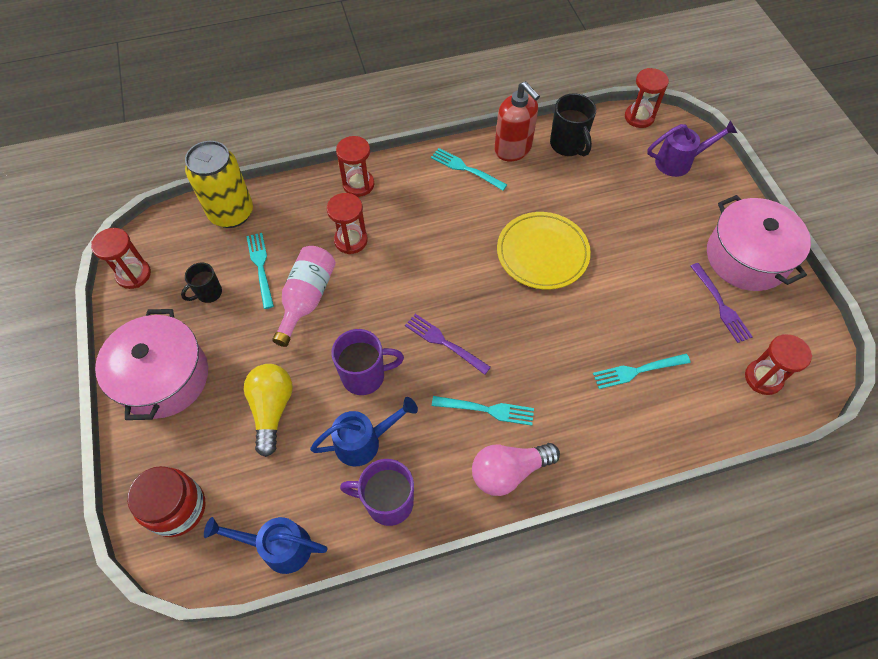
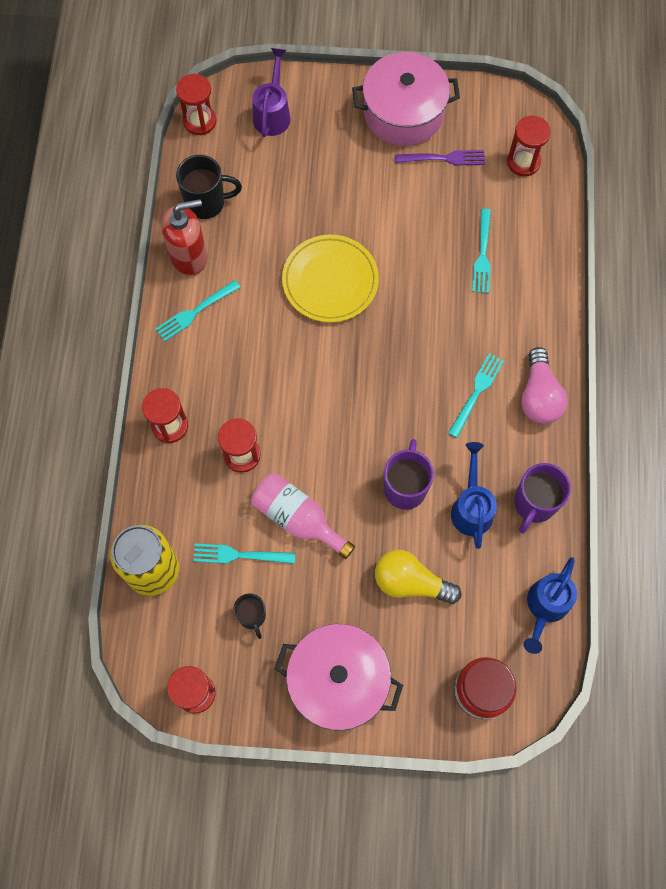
camera: 70 degrees left, 10 degrees up
purple fork [405,314,491,375] -> none

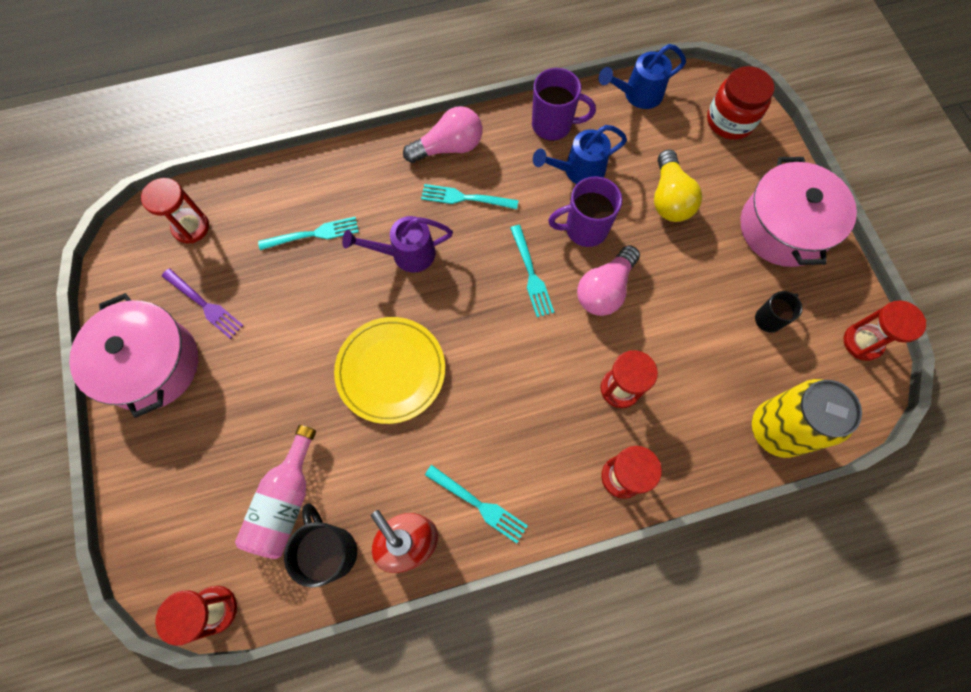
camera: 110 degrees left, 0 degrees up
turquoise fork [193,543,295,564] -> turquoise fork moved to [510,225,554,317]
pink bottle [251,473,355,559] -> pink bottle moved to [235,425,316,559]
purple watering can [253,48,290,137] -> purple watering can moved to [342,216,453,272]
purple fork [395,150,485,165] -> purple fork turned 150 degrees clockwise [162,268,244,339]
blue watering can [523,557,577,654] -> blue watering can turned 150 degrees clockwise [598,44,686,109]
none -> pink light bulb [577,245,640,316]

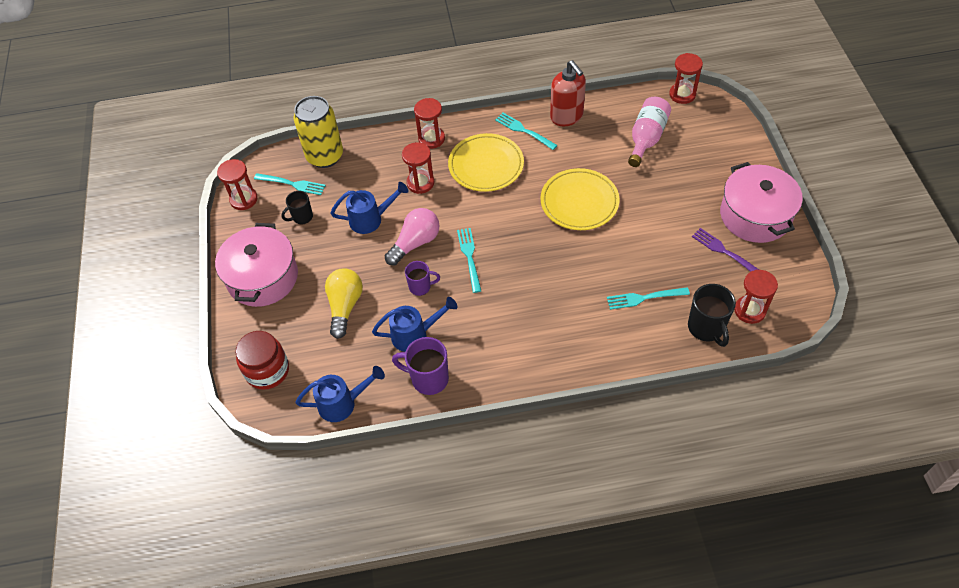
camera: 170 degrees left, 15 degrees down
black mug [284,503,357,588] -> black mug moved to [688,284,736,347]
purple watering can [342,216,453,272] -> none
pink light bulb [403,106,482,163] -> none
turquoise fork [421,184,518,209] -> turquoise fork moved to [254,173,326,195]
purple mug [548,176,622,247] -> purple mug [405,261,440,296], size x0.63
none -> blue watering can [331,182,409,234]
none -> yellow plate [448,133,524,192]

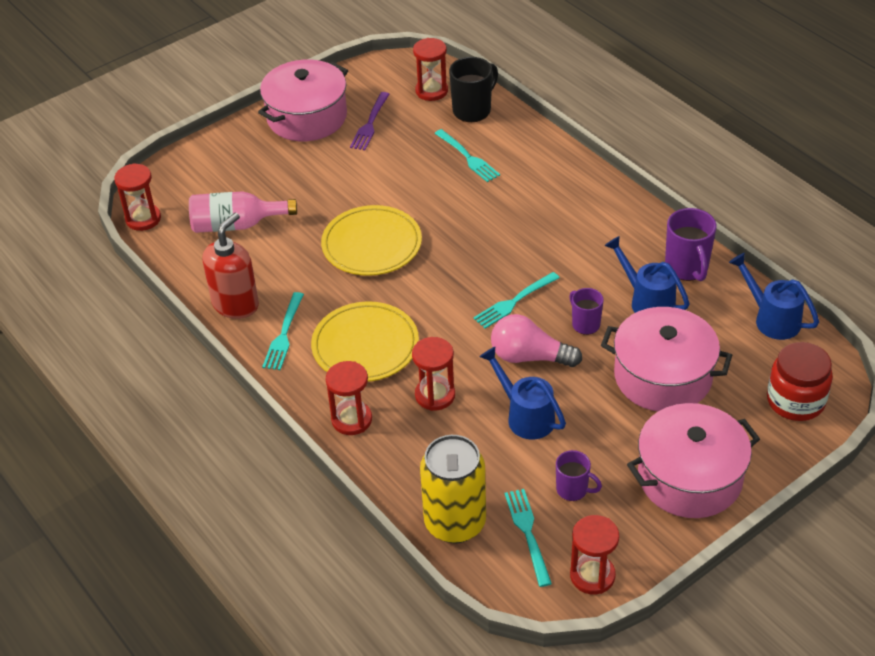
camera: 120 degrees left, 10 degrees down
black mug [281,191,313,224] -> purple mug [556,450,602,501]
yellow light bulb [325,268,363,339] -> pink pot [601,307,732,411]

